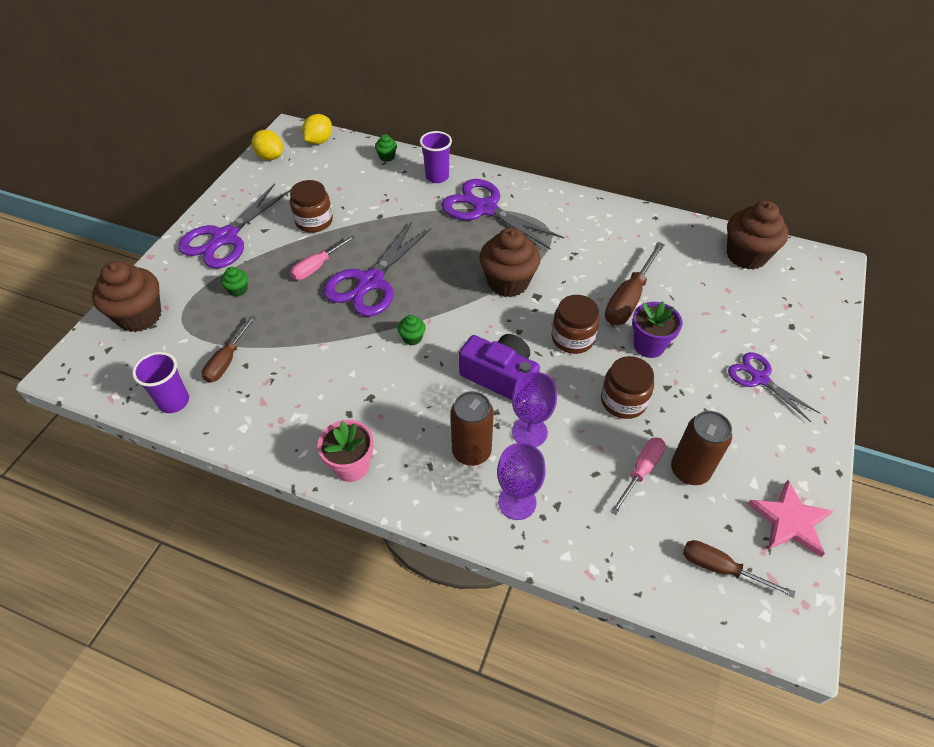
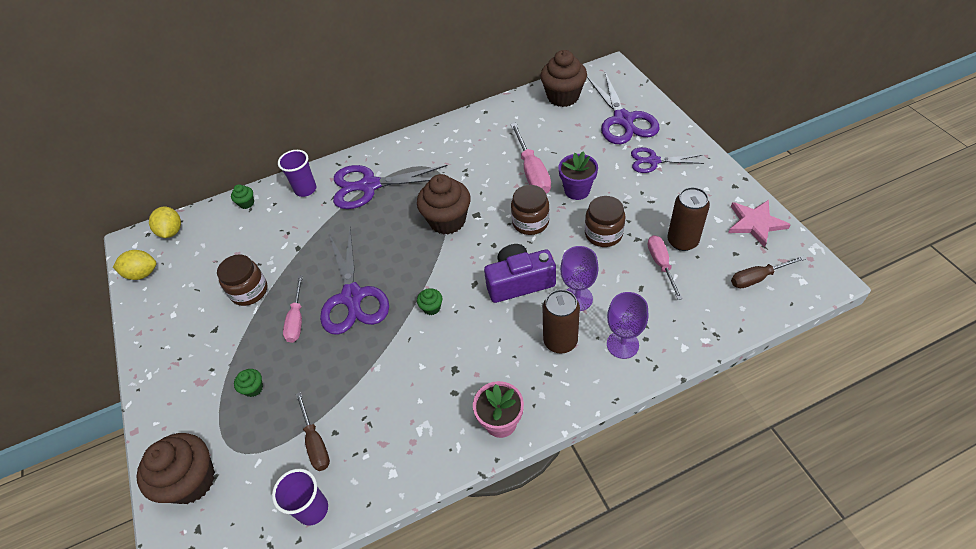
camera: 40 degrees left, 0 degrees up
purple scissors [178,183,290,269] -> purple scissors moved to [587,72,660,144]
brown screwdriver [605,242,665,325] -> pink screwdriver [510,123,551,194]

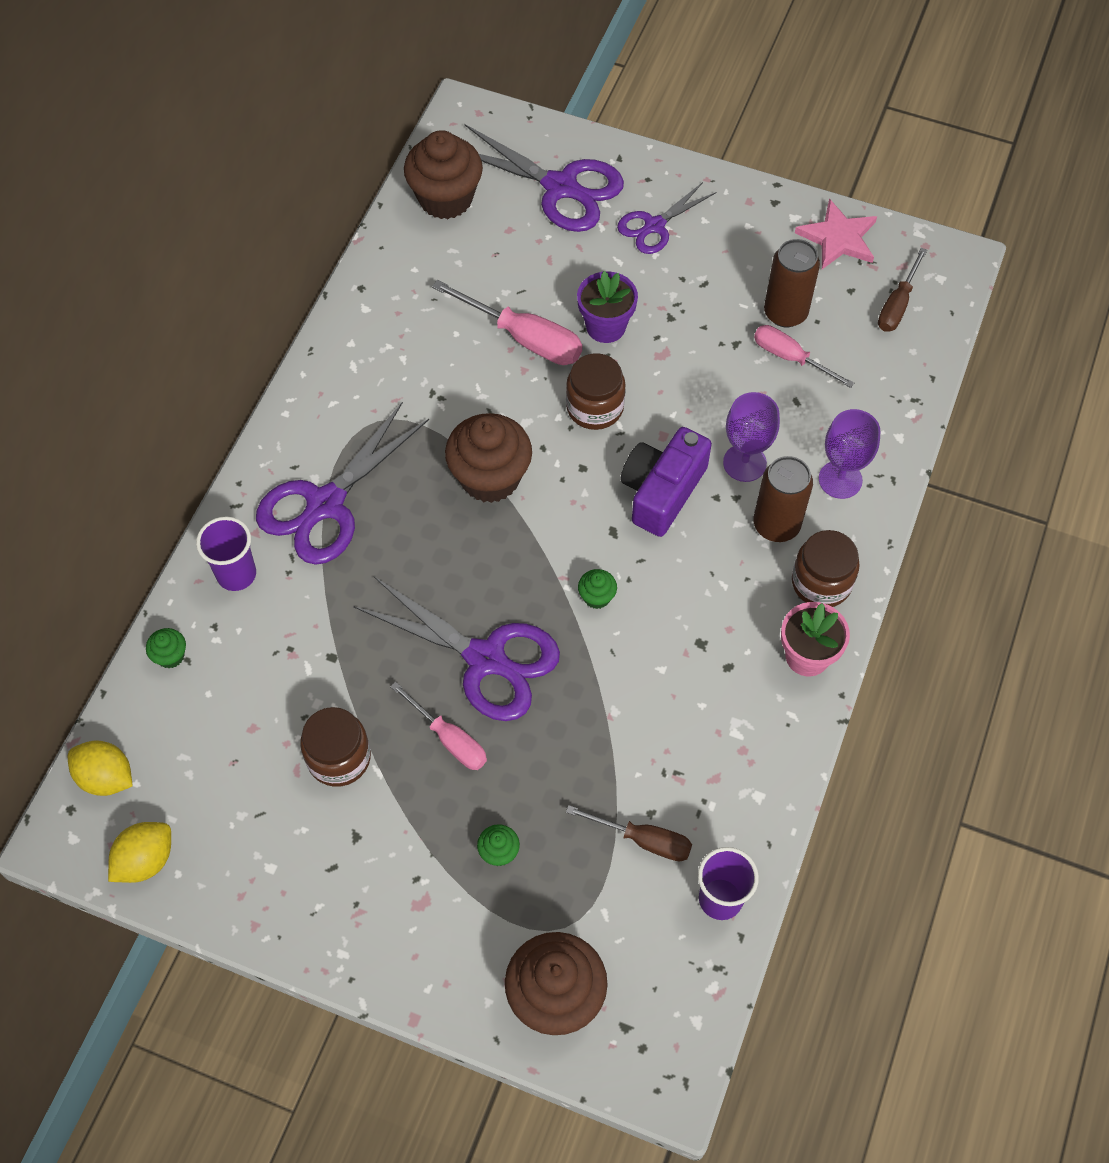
camera: 50 degrees left, 10 degrees up
brown jar [585,196,625,247] -> brown jar moved to [792,530,860,607]

